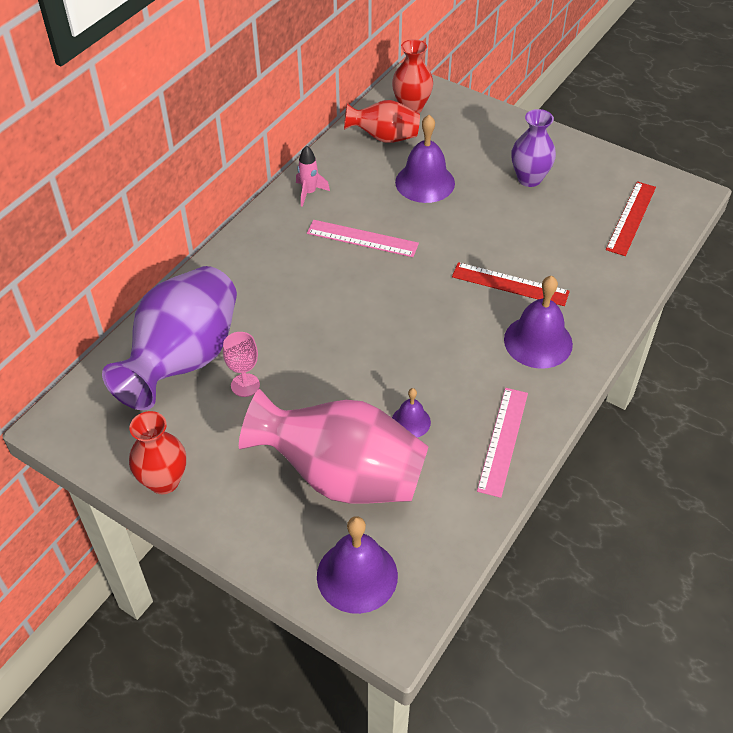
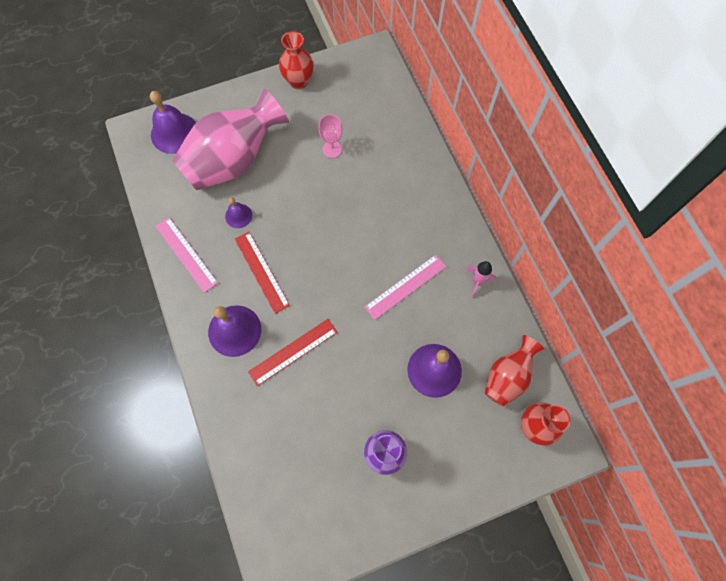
camera: 125 degrees right, 20 degrees up
purple vase [102,266,237,410] -> none
red ruler [606,181,656,256] -> red ruler moved to [235,232,290,314]

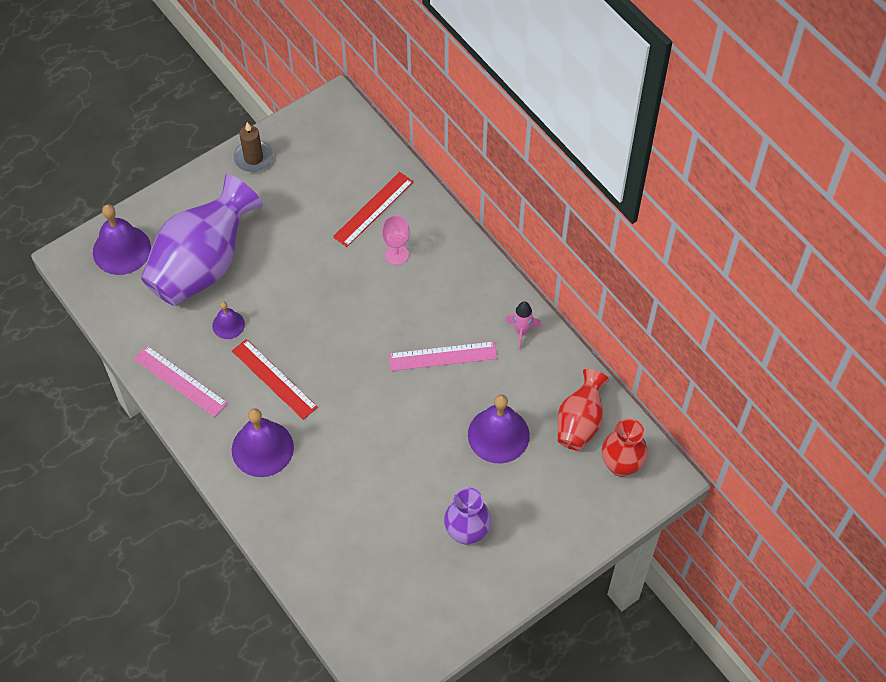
camera: 15 degrees left, 10 degrees down
pink vase [172,88,289,190] -> purple vase [141,174,263,306]
red ruler [248,319,337,386] -> red ruler moved to [333,172,413,247]
red vase [279,31,314,89] -> brown candle [233,122,273,172]
pink goblet [319,114,342,158] -> pink goblet moved to [382,215,410,265]
pink ruler [364,255,446,320] -> pink ruler turned 45 degrees clockwise [389,341,497,371]

